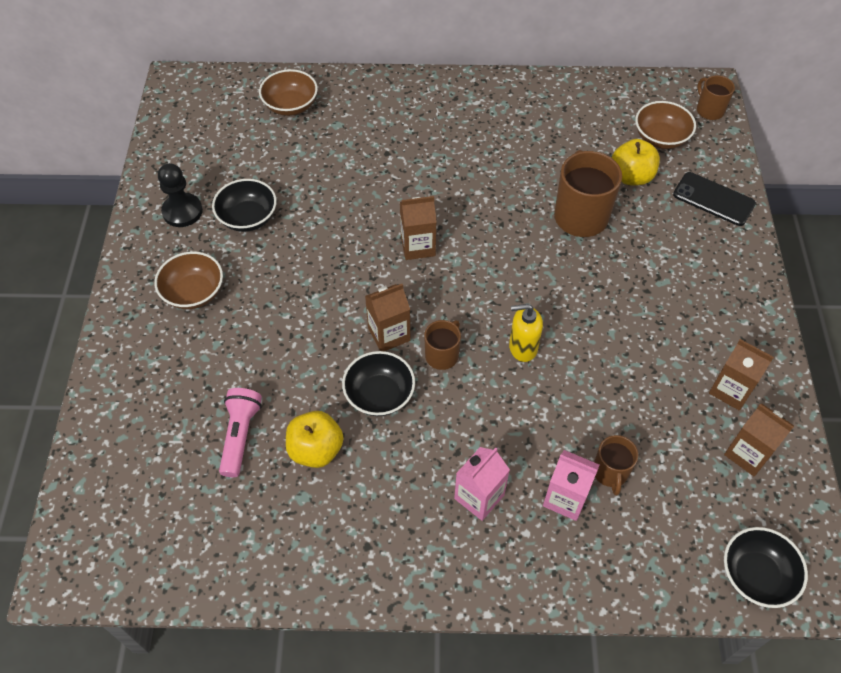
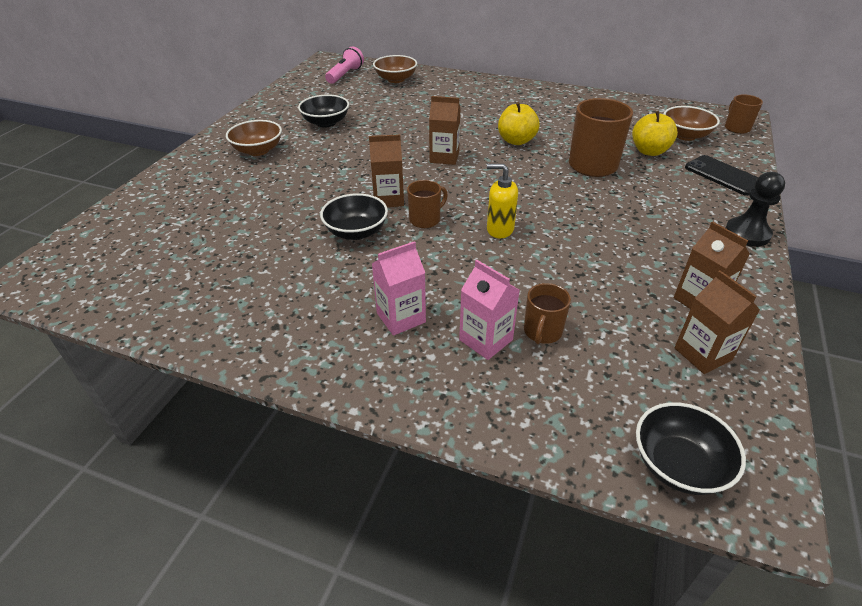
camera: 20 degrees right, 15 degrees down
black pawn [158,163,203,227] -> black pawn moved to [726,172,785,247]
pink flashlight [219,388,262,477] -> pink flashlight moved to [325,46,364,84]
yellow apple [286,411,344,468] -> yellow apple moved to [498,102,540,145]

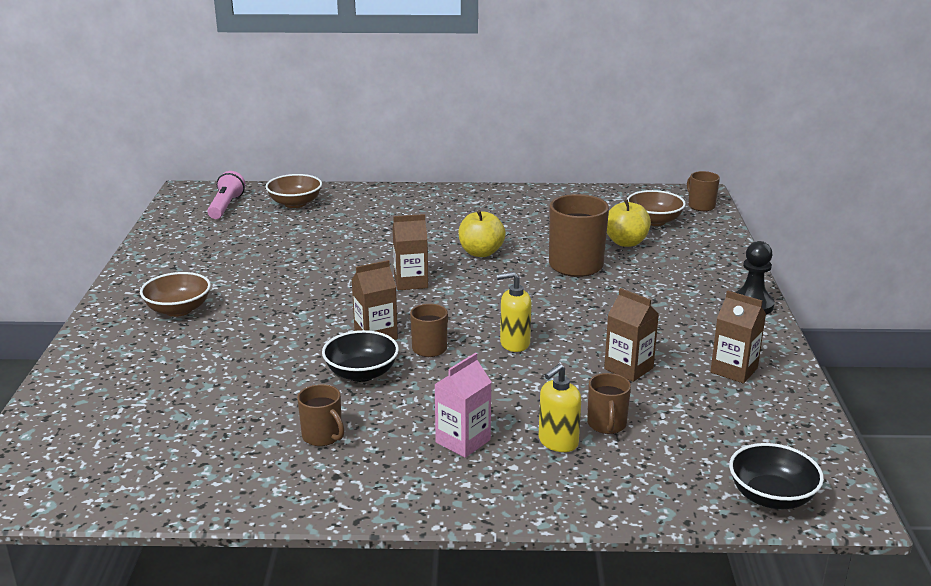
camera: 20 degrees left, 15 degrees down
black bowl [298,94,349,128] -> none
pink carton [459,260,520,360] -> yellow soap dispenser [539,364,581,452]
brown carton [674,271,760,374] -> brown carton moved to [604,288,659,382]
black phone [685,155,758,196] -> none
none -> brown mug [297,384,344,446]

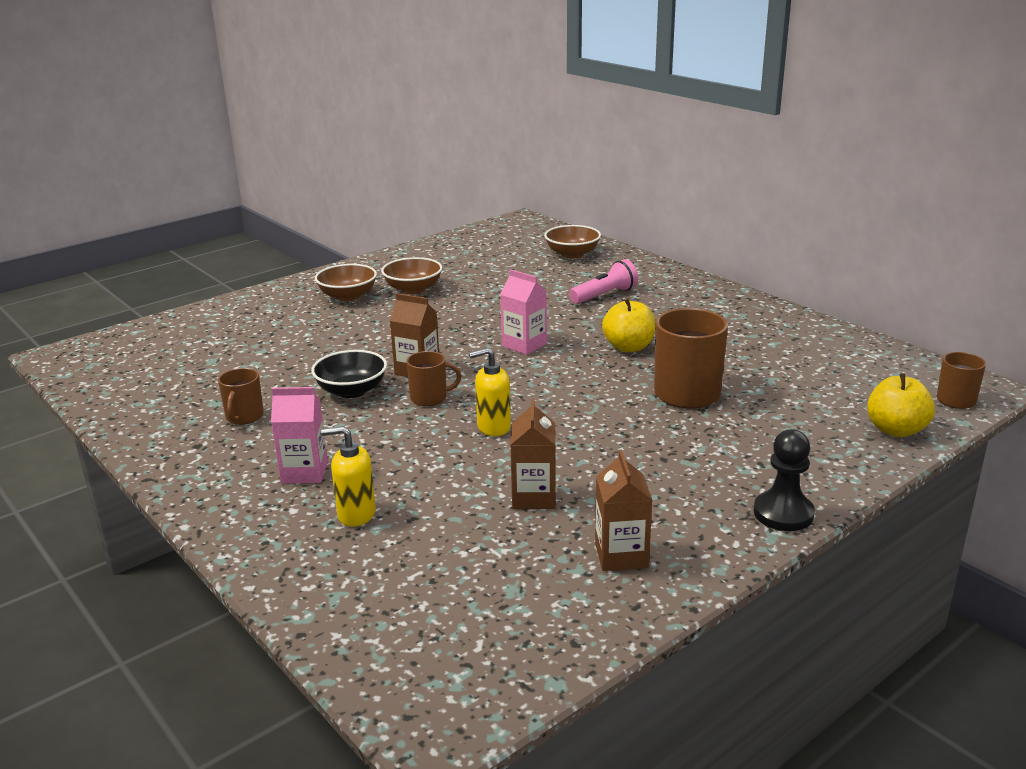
camera: 50 degrees right, 0 degrees up
pink flashlight [207,171,245,219] -> pink flashlight moved to [569,259,638,304]
brown carton [392,214,428,290] -> pink carton [500,269,547,355]
yellow soap dispenser [497,272,532,352] -> yellow soap dispenser turned 60 degrees counterclockwise [469,348,511,436]
brown mug [587,373,631,434] -> none
yellow apple [607,200,651,247] -> yellow apple moved to [867,373,935,437]
brown bowl [627,190,686,226] -> brown bowl moved to [381,257,442,294]
black bowl [729,443,824,509] -> none

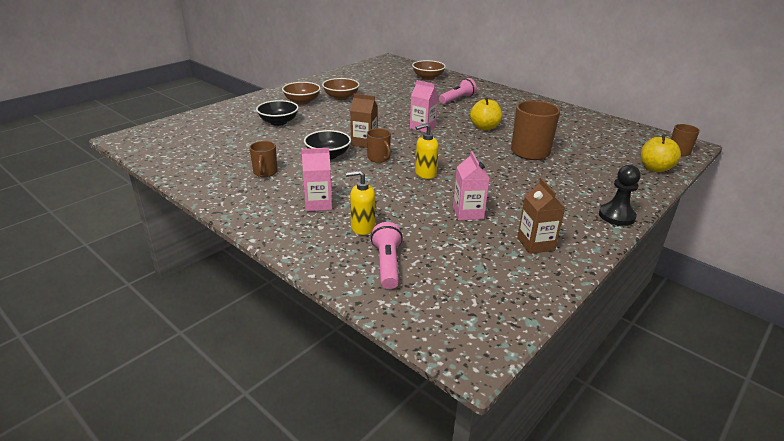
camera: 10 degrees left, 5 degrees up
brown mug [406,351,461,406] -> brown mug turned 75 degrees clockwise [367,128,391,163]
brown carton [510,399,556,509] -> pink carton [453,151,490,220]
none -> black bowl [256,100,299,126]
none -> pink flashlight [371,222,403,289]

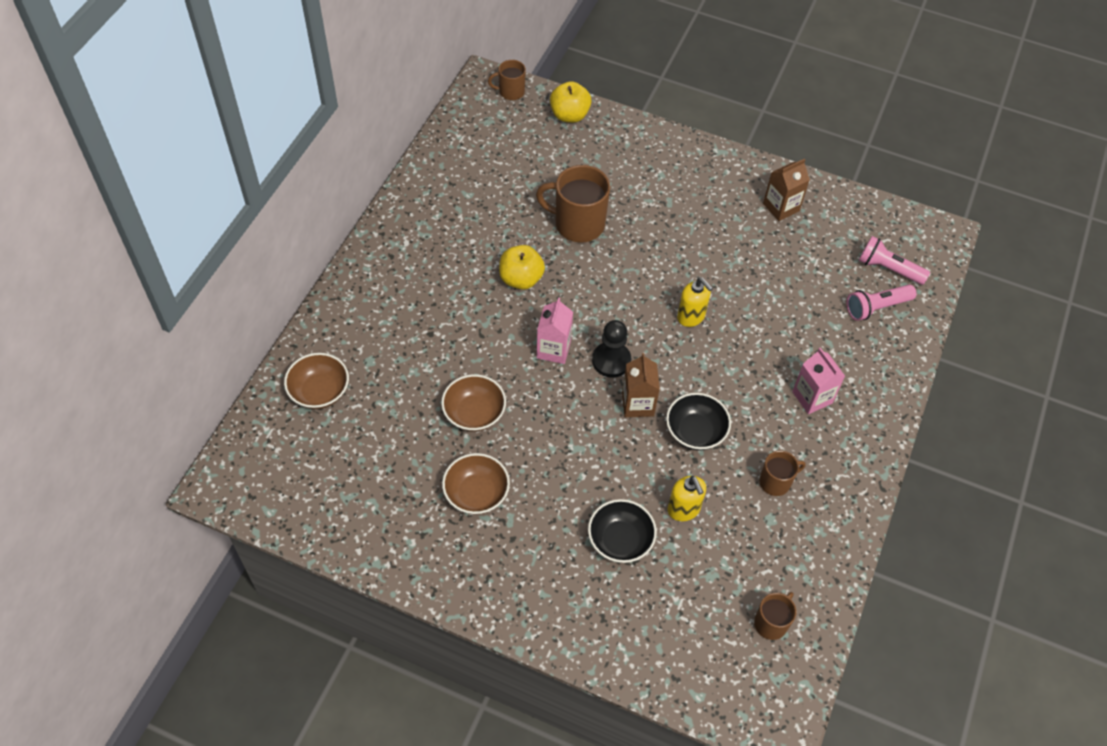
camera: 110 degrees left, 25 degrees up
brown bowl [282,82,321,105] -> brown bowl moved to [441,374,506,432]
yellow soap dispenser [346,170,375,235] -> yellow soap dispenser moved to [668,476,706,521]
brown mug [367,128,391,163] -> brown mug moved to [754,592,796,640]
pink flashlight [439,78,477,104] -> pink flashlight moved to [859,236,930,285]
pink carton [453,151,490,220] -> none
black pawn [599,165,641,226] -> black pawn moved to [592,320,631,378]

